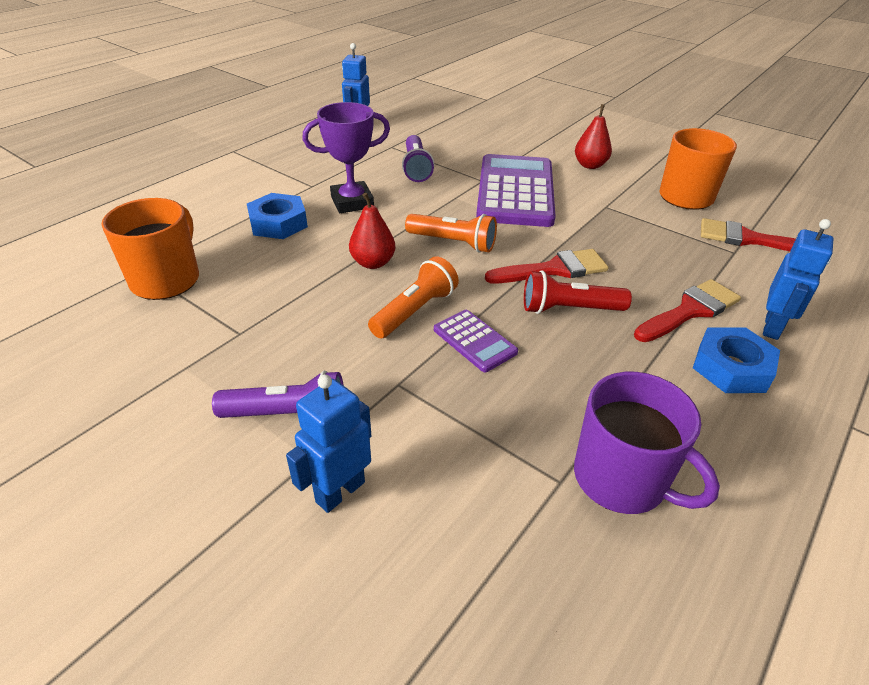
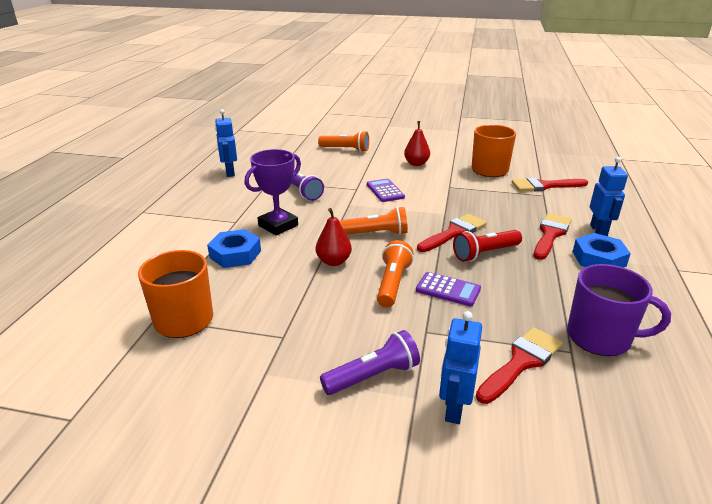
camera: 25 degrees left, 10 degrees down
purple calculator [476,154,556,227] -> purple calculator [367,179,405,202], size x0.46
none -> orange flashlight [318,131,369,152]
none -> red brush [476,327,563,404]

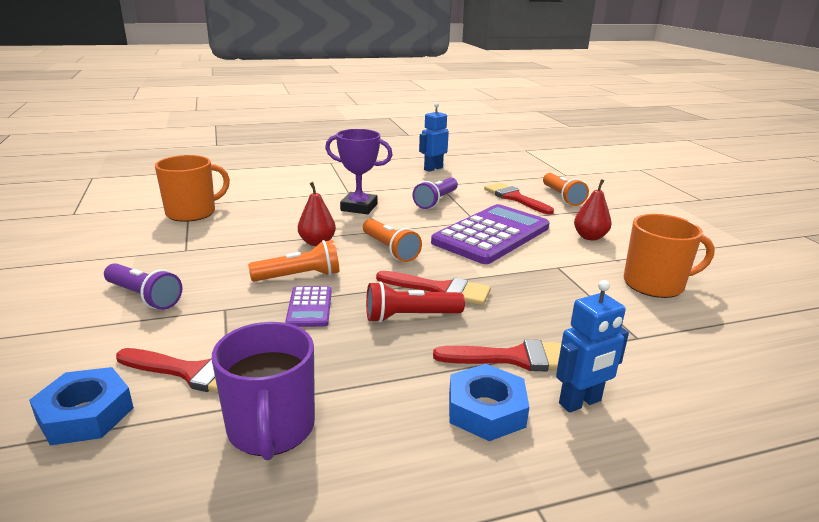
camera: 60 degrees right, 5 degrees down
blue nut [207,229,261,268] -> blue nut moved to [29,367,134,445]
purple calculator [367,179,405,202] -> purple calculator [431,204,549,264], size x2.17
blue robot [439,311,482,424] -> none
red flashlight [453,230,522,262] -> red flashlight turned 45 degrees counterclockwise [366,281,465,323]
red brush [512,177,588,191] -> red brush moved to [484,183,554,215]

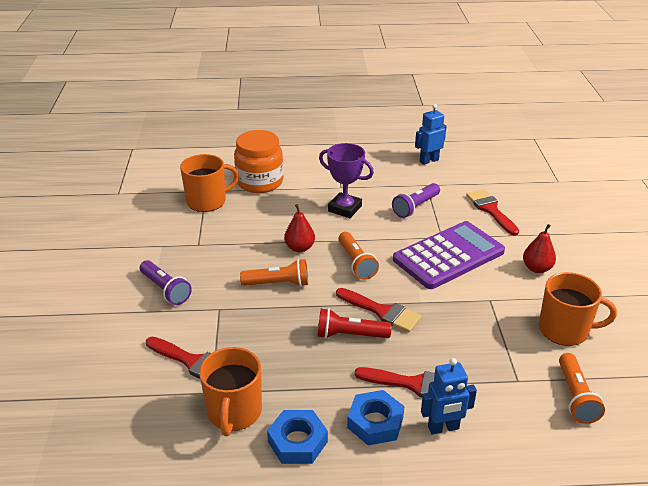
camera: 15 degrees right, 10 degrees up
blue nut [29,367,134,445] -> blue nut moved to [267,410,328,464]
purple mug [212,322,315,460] -> orange mug [199,347,262,436]
purple calculator [285,286,332,327] -> none
orange flashlight [543,173,589,206] -> orange flashlight moved to [559,353,605,424]
none -> orange jar [234,130,284,193]

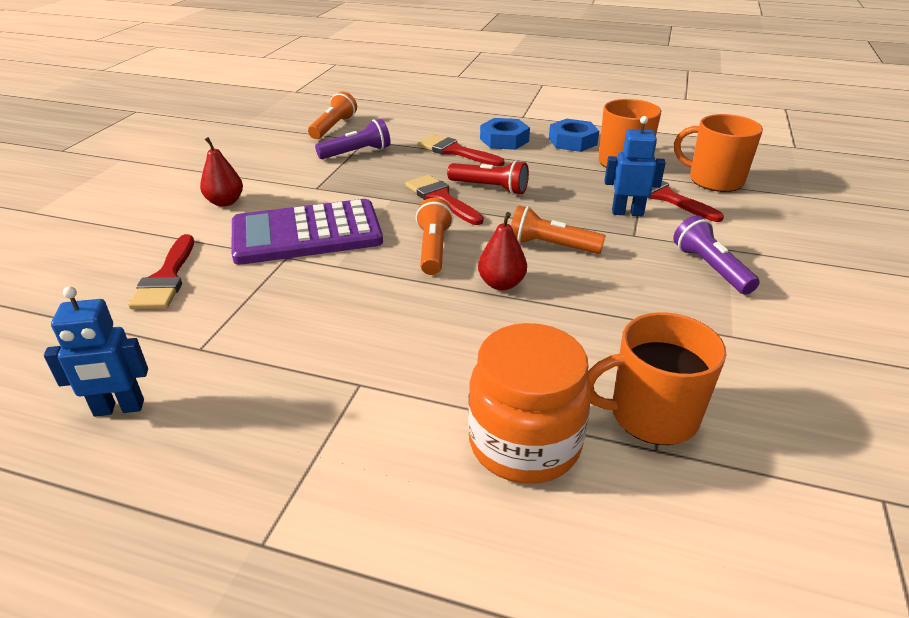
camera: 160 degrees left, 0 degrees up
purple trophy [319,143,374,218] -> none
purple flashlight [392,183,440,218] -> purple flashlight moved to [315,119,390,159]
blue robot [421,358,477,434] -> blue robot moved to [604,116,666,216]
orange mug [539,272,617,346] -> orange mug moved to [674,114,763,192]

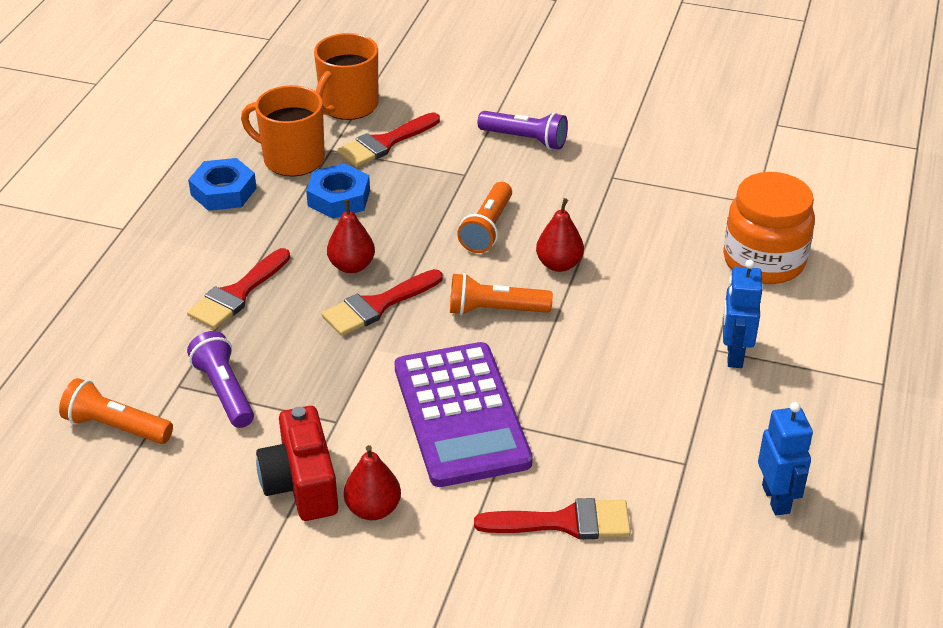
camera: 90 degrees left, 5 degrees up
red flashlight [447,160,529,195] -> red pear [327,199,375,273]
blue nut [480,118,530,150] -> blue nut moved to [306,163,370,219]
orange mug [587,312,726,445] -> none
blue robot [604,116,666,216] -> blue robot moved to [723,260,763,368]
purple flashlight [673,215,760,295] -> purple flashlight turned 135 degrees counterclockwise [477,111,568,150]
none -> red camera [256,406,338,521]

